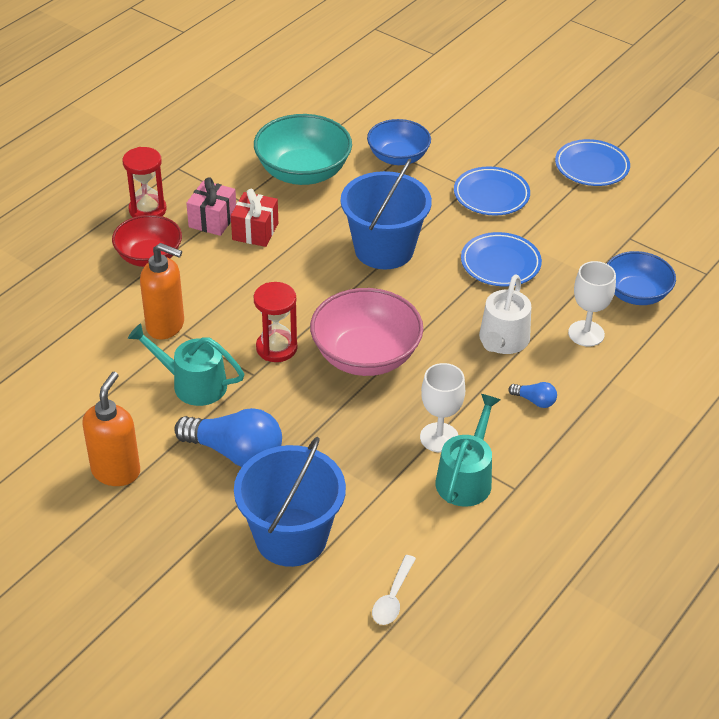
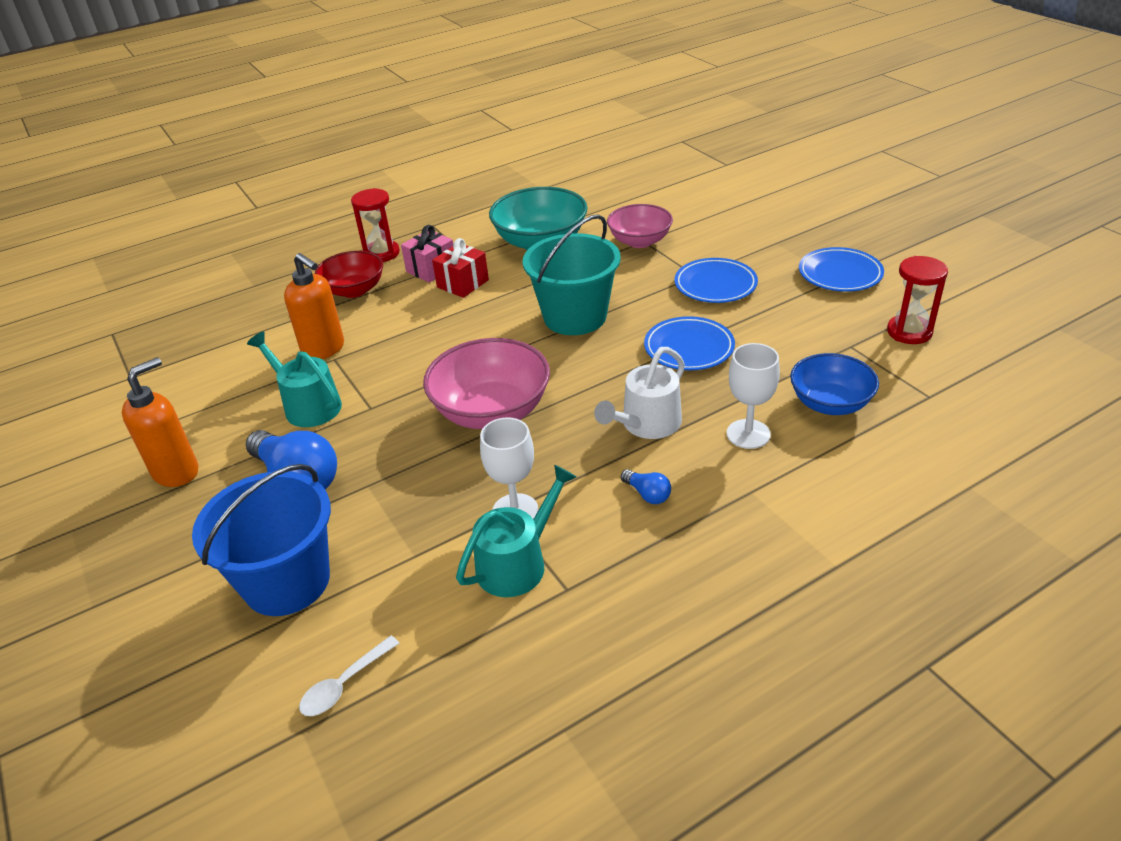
camera: 25 degrees right, 5 degrees down
red hourglass [254,282,297,362] -> red hourglass moved to [887,256,948,344]
blue bucket [341,158,432,269] -> turquoise bucket [522,214,621,335]
blue bowl [367,119,431,165] -> pink bowl [607,204,673,248]

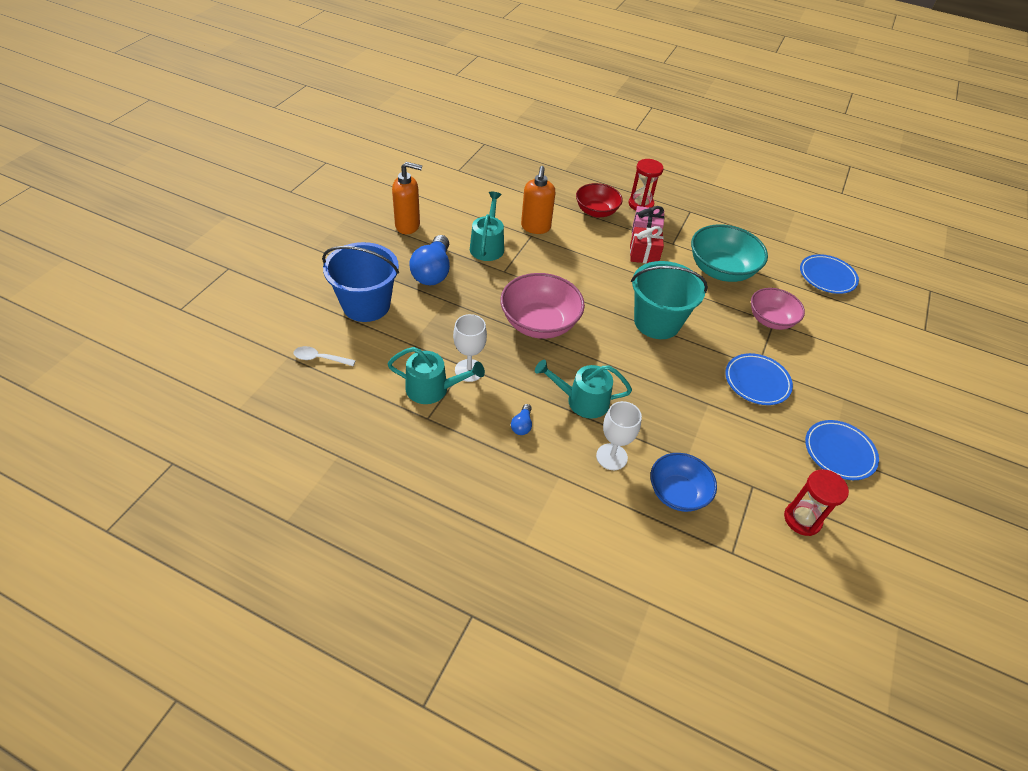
camera: 50 degrees right, 10 degrees up
white watering can [594,347,685,439] -> turquoise watering can [535,360,632,419]
blue plate [644,316,735,370] -> blue plate moved to [800,254,859,294]

